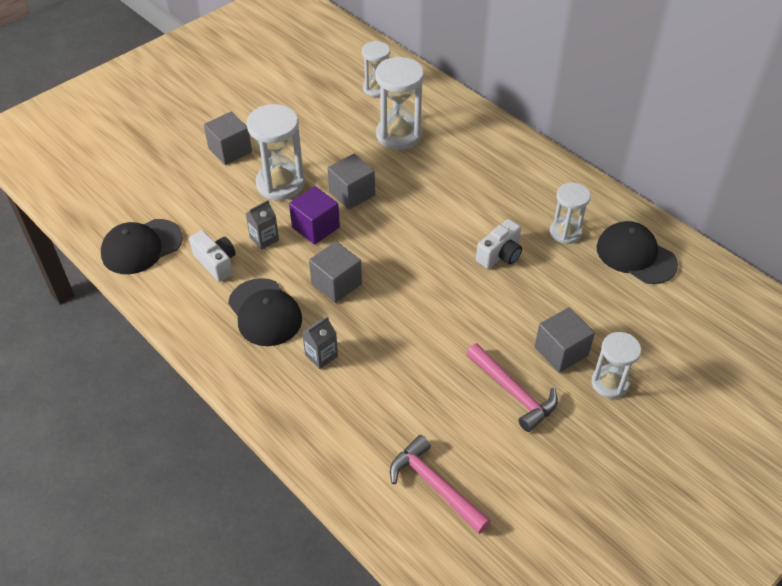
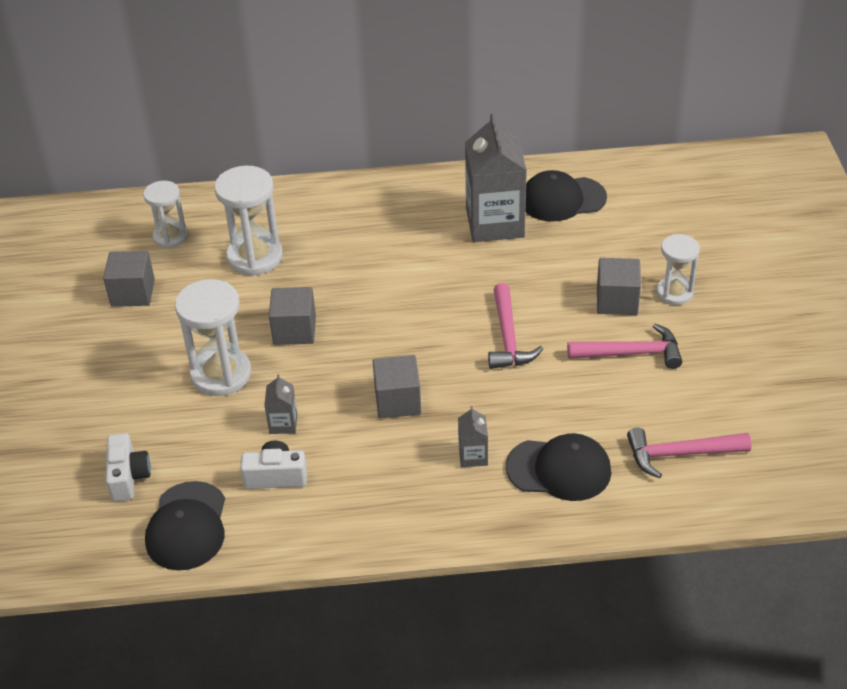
camera: 50 degrees left, 5 degrees down
grey cube [204,112,252,165] -> grey cube moved to [103,251,155,307]
black cap [228,278,302,346] -> black cap moved to [506,433,611,501]
purple cube [289,186,340,245] -> none
white camera [476,219,522,269] -> white camera moved to [106,433,151,502]
white hourglass [550,182,591,244] -> grey carton [465,113,527,242]
none -> pink hammer [488,283,543,369]

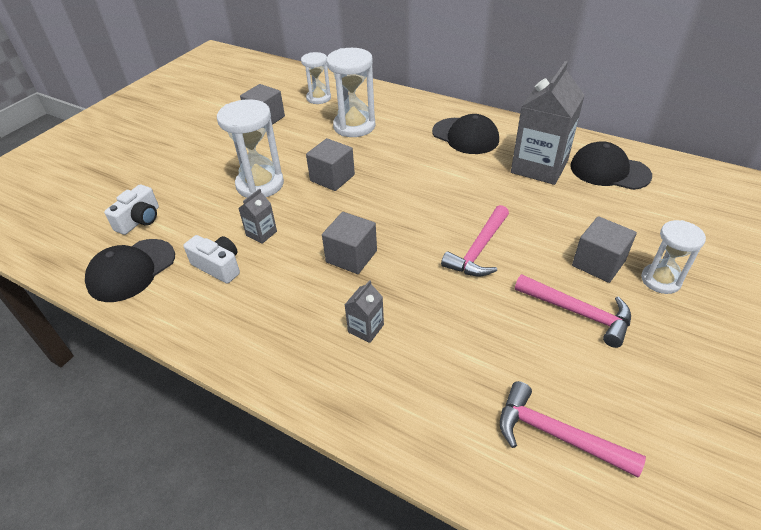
camera: 35 degrees right, 0 degrees up
black cap [506,433,611,501] -> black cap moved to [432,114,499,154]

